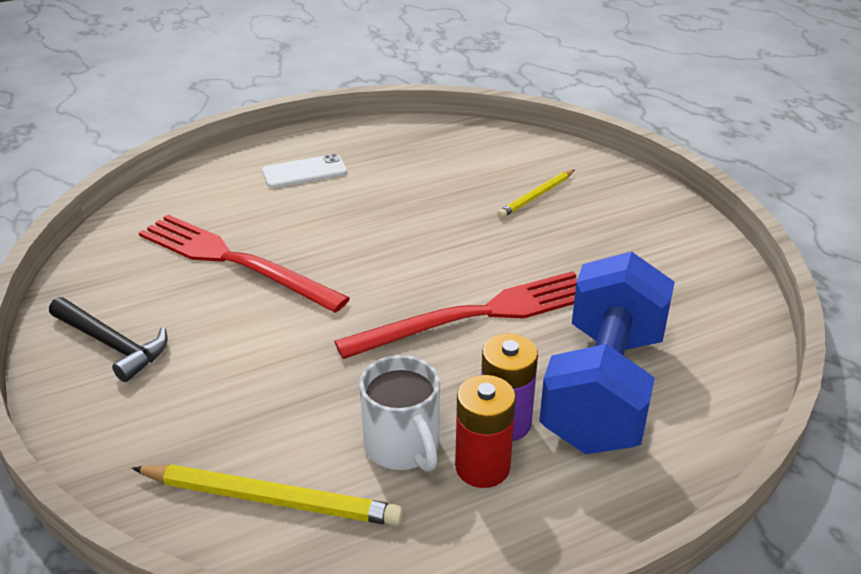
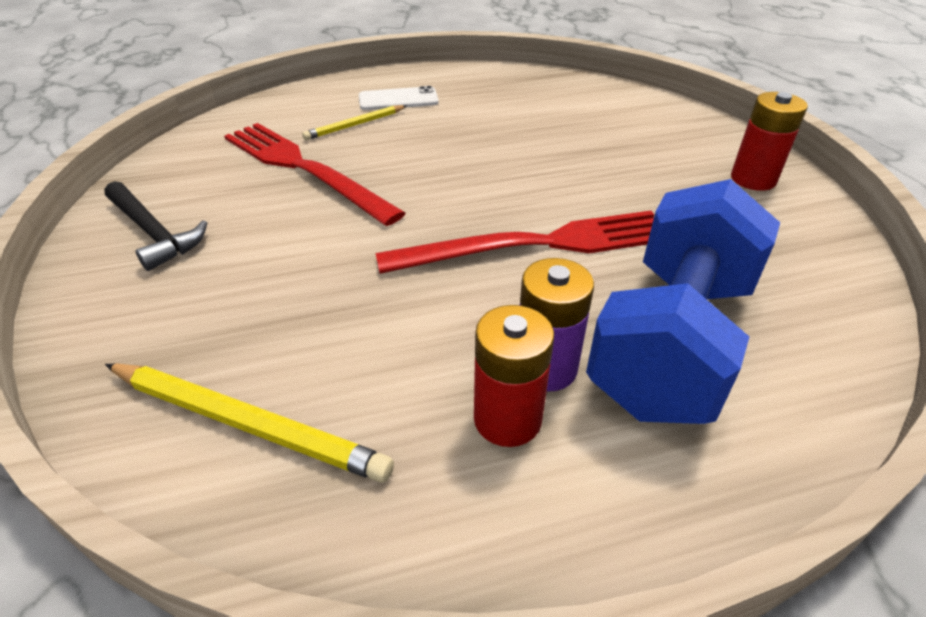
camera: 10 degrees right, 5 degrees up
white mug [359,355,440,472] -> none
yellow pencil [497,170,574,218] -> yellow pencil moved to [302,105,406,140]
none -> red battery [731,92,808,191]

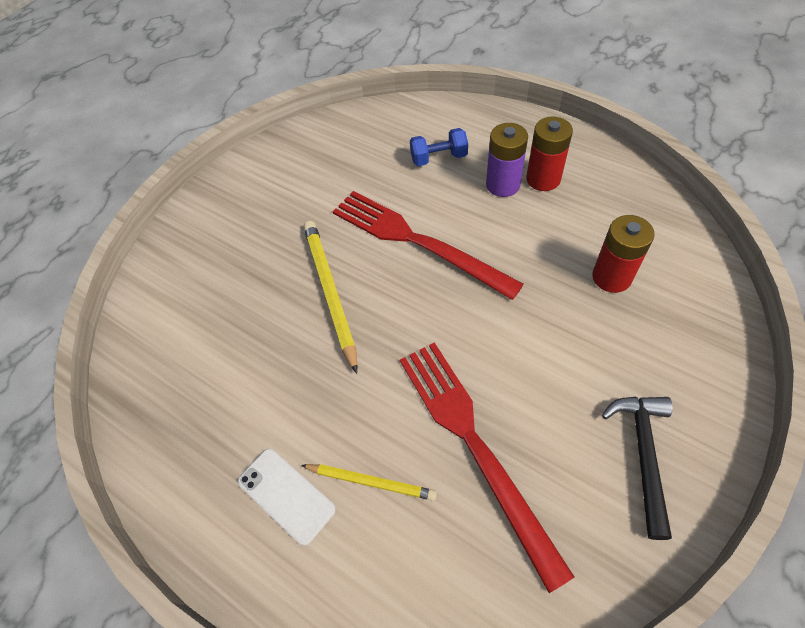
camera: 125 degrees left, 15 degrees up
yellow pencil [105,363,394,483] -> yellow pencil moved to [304,221,357,374]
red fork [224,123,405,226] -> red fork turned 150 degrees clockwise [400,342,574,593]
blue dumbbell [586,179,780,424] -> blue dumbbell [410,128,468,166], size x0.41
red battery [731,92,808,191] -> red battery moved to [592,215,655,293]

